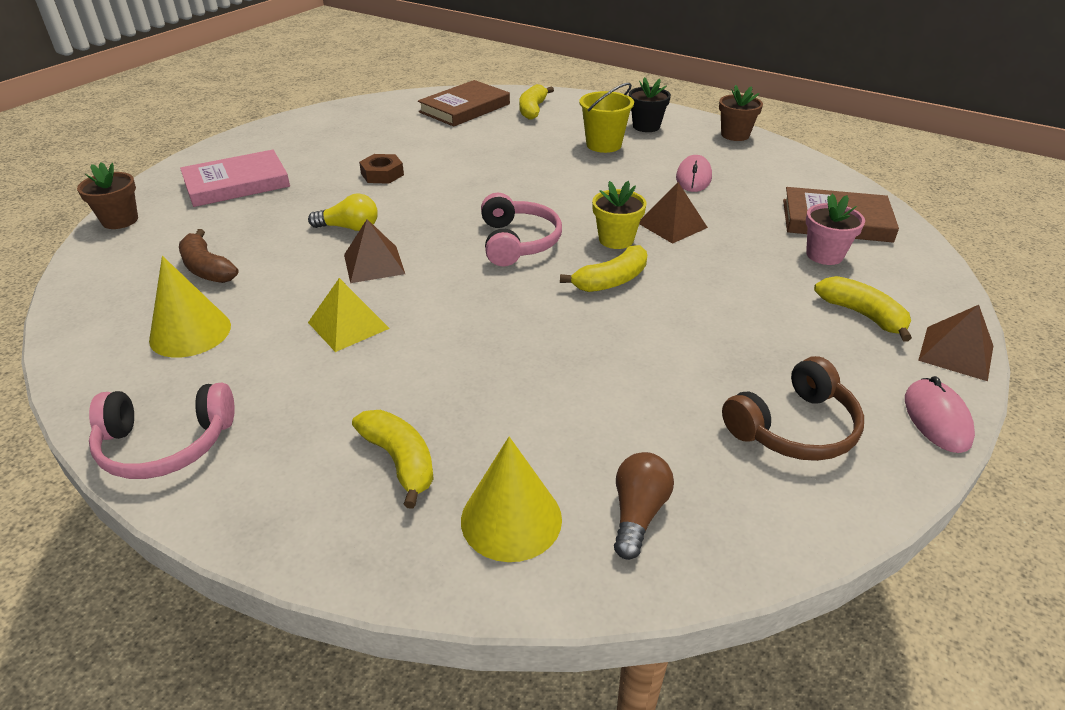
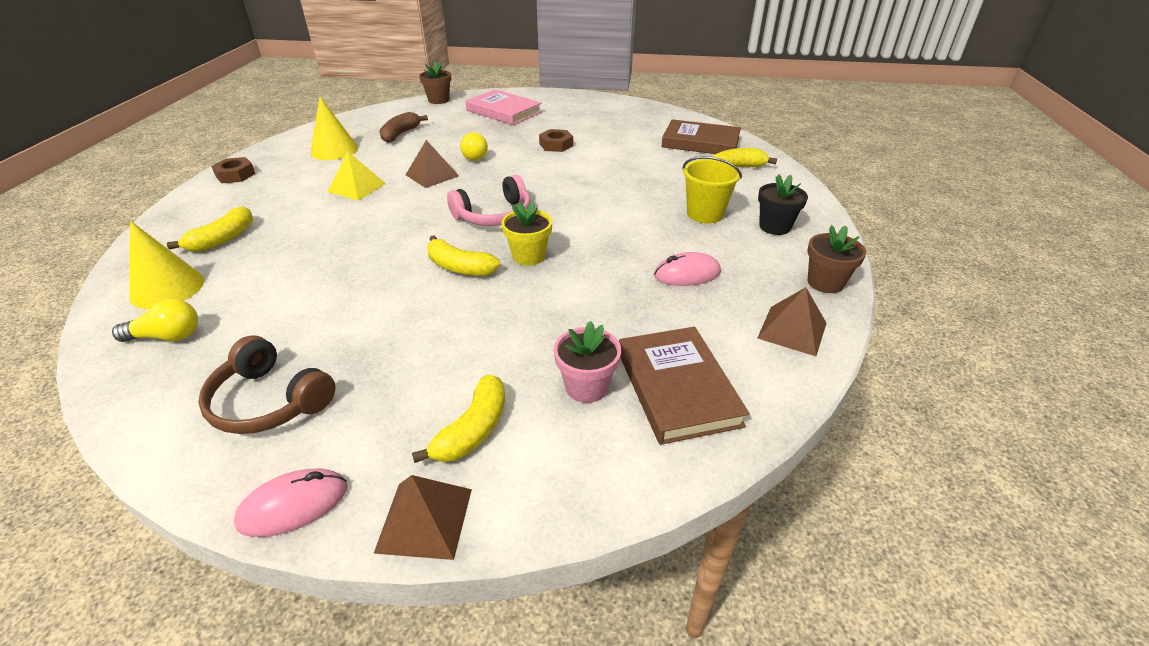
camera: 65 degrees right, 0 degrees up
pink headphones [89,383,235,479] -> brown nut [211,157,256,183]
brown light bulb [614,452,674,560] -> yellow light bulb [112,299,198,342]
brown pyramid [639,182,708,244] -> brown pyramid moved to [758,287,826,356]

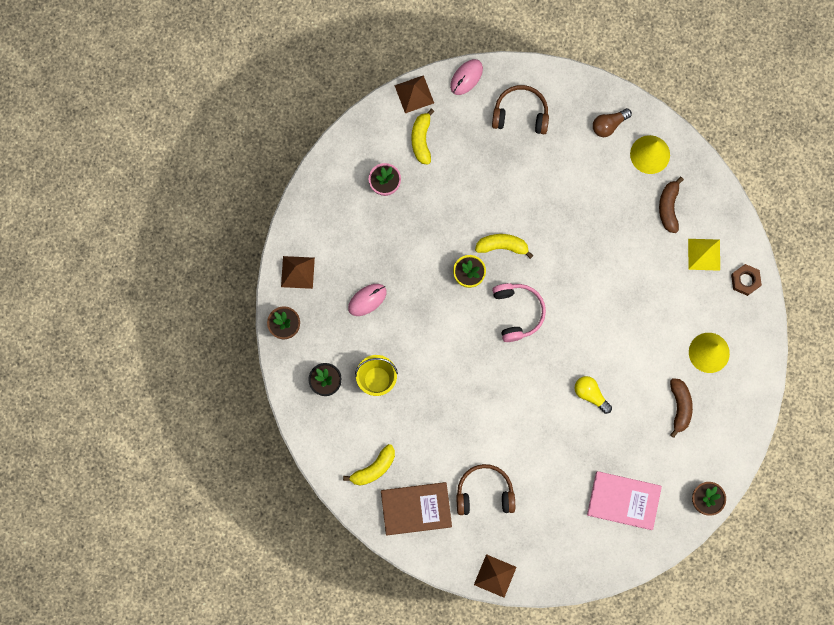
camera: 155 degrees right, 40 degrees up
yellow light bulb [112,299,198,342] -> brown light bulb [593,108,632,137]
yellow banana [167,206,253,252] -> brown banana [659,177,684,233]
yellow pyramid [327,151,386,200] -> yellow pyramid moved to [688,239,720,271]
brown pyramid [406,140,459,188] -> brown pyramid moved to [474,554,516,598]
pink headphones [447,175,531,226] -> pink headphones turned 135 degrees clockwise [492,283,546,342]
brown nut [539,129,573,152] -> none
brown book [619,327,750,445] -> none
none -> brown headphones [457,464,515,515]

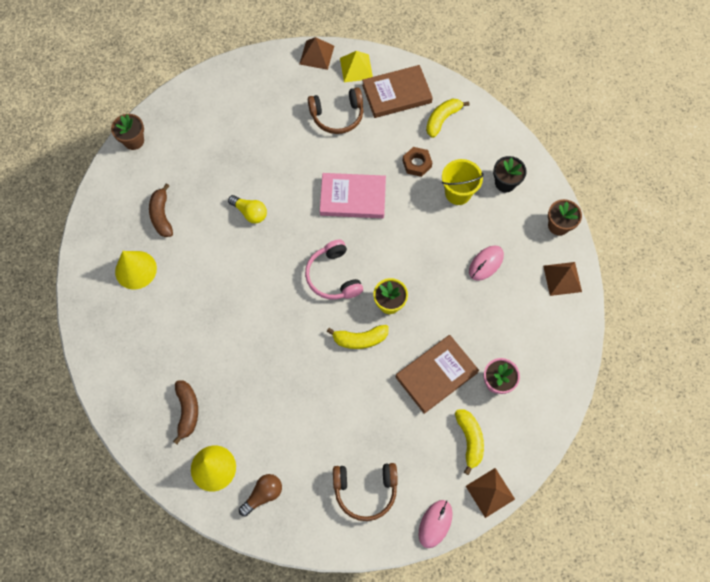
camera: 170 degrees right, 10 degrees down
pink book [587,471,662,530] -> pink book moved to [320,173,386,218]
yellow pyramid [688,239,720,271] -> yellow pyramid moved to [340,51,373,82]
brown nut [731,264,762,296] -> brown nut moved to [402,147,432,177]
none -> brown book [396,335,479,414]

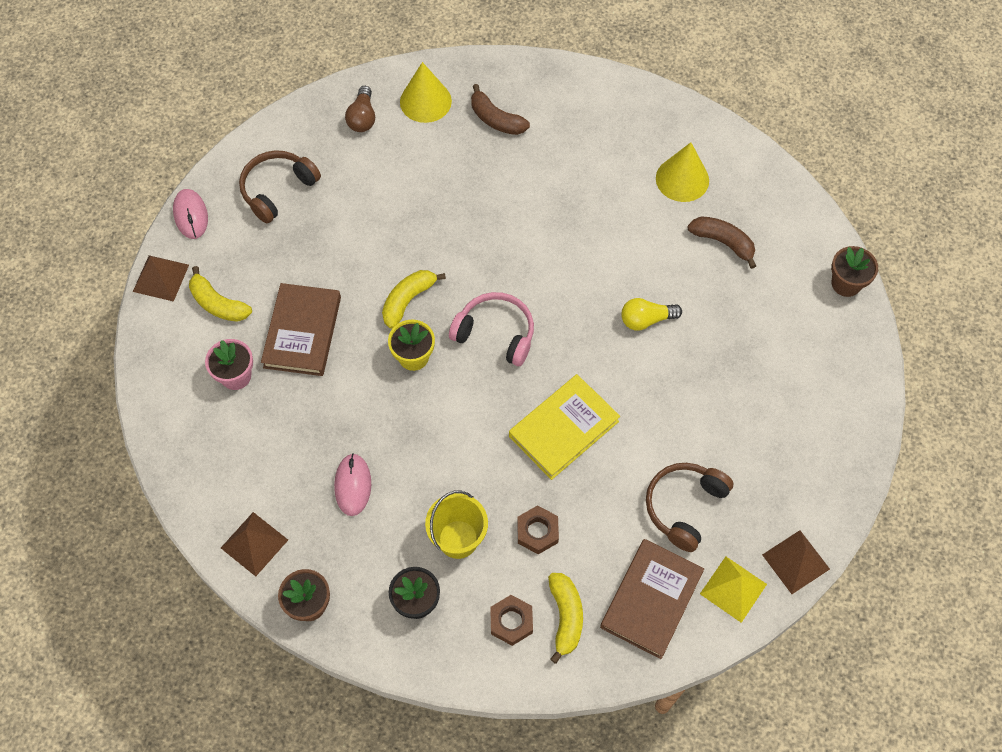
camera: 135 degrees right, 5 degrees down
pink book [320,173,386,218] -> yellow book [509,374,620,480]
none -> brown nut [490,595,533,646]

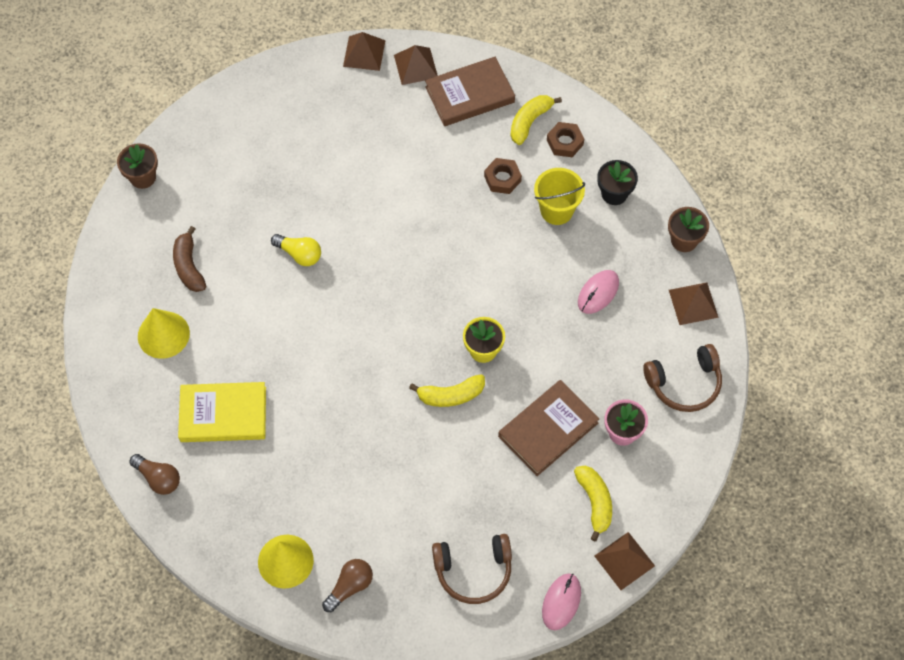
camera: 140 degrees left, 0 degrees up
pink headphones [449,292,534,366] -> none
brown banana [471,84,530,135] -> none
yellow book [509,374,620,480] -> yellow book moved to [178,382,266,442]
brown headphones [646,463,734,552] -> brown headphones moved to [643,344,722,412]
yellow pyramid [700,557,767,623] -> brown pyramid [394,45,438,85]
none -> brown light bulb [129,454,180,495]

